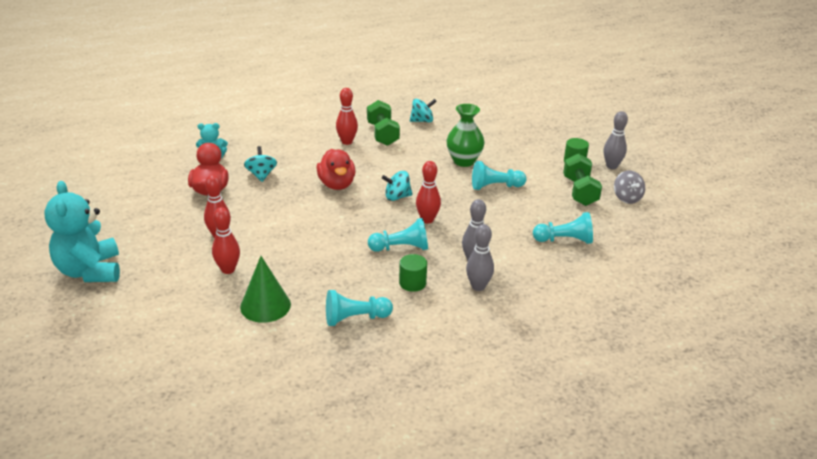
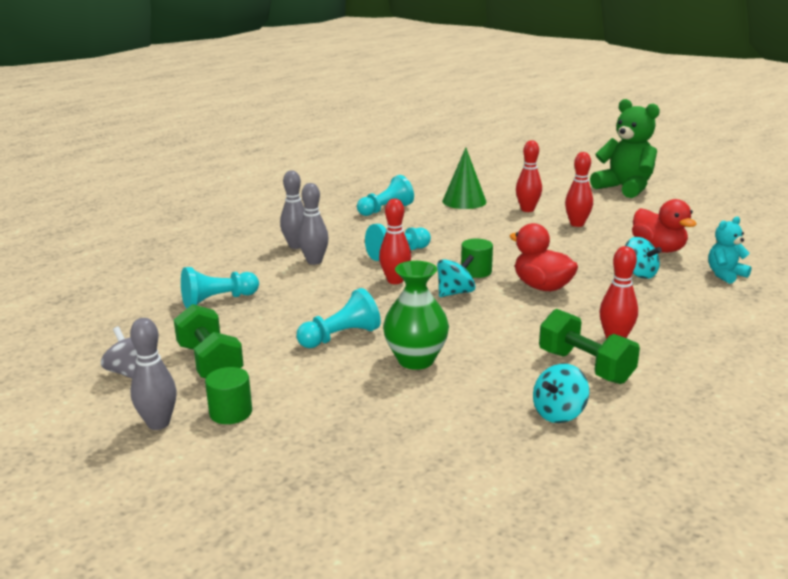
camera: 155 degrees right, 10 degrees down
turquoise teddy bear [44,181,120,282] -> green teddy bear [590,99,660,198]
green cylinder [399,254,427,292] -> green cylinder moved to [461,239,493,278]

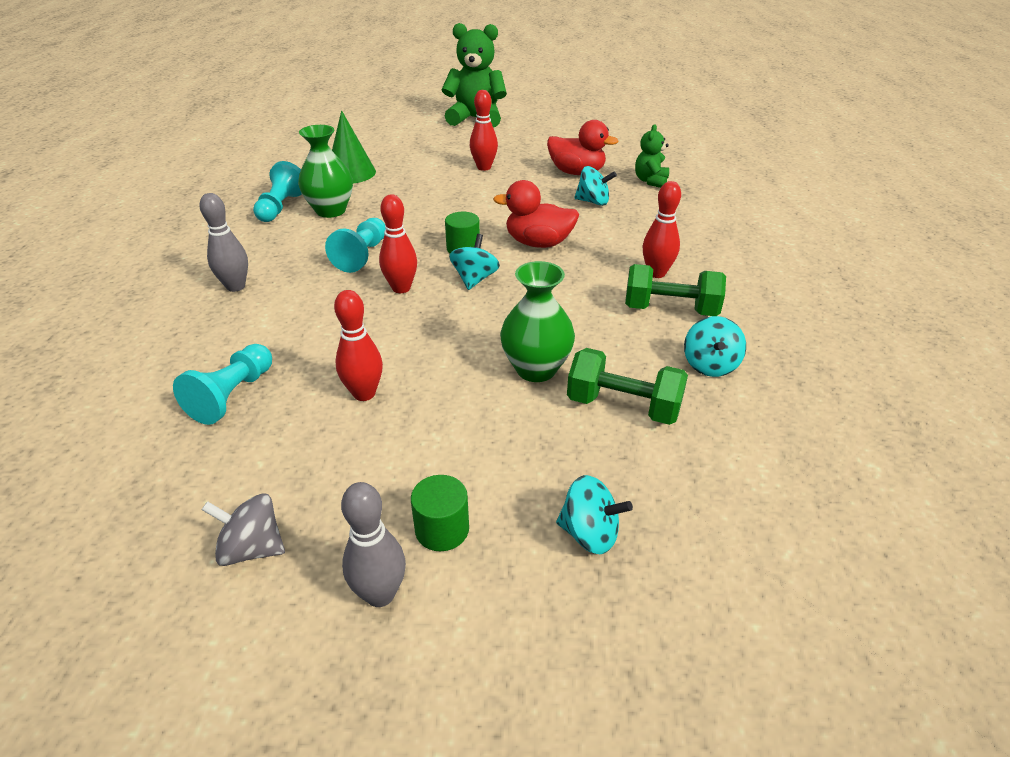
camera: 40 degrees left, 15 degrees up
green dumbbell [174,304,244,378] -> green dumbbell moved to [567,348,688,425]
turquoise pawn [296,288,381,348] -> none
grey bowling pin [298,183,329,265] -> none
red bowling pin [516,140,542,212] -> red bowling pin moved to [334,290,383,401]
turquoise teddy bear [708,217,752,284] -> green teddy bear [635,124,669,188]
none -> green vase [298,125,353,218]
none -> turquoise spinning top [556,475,633,554]

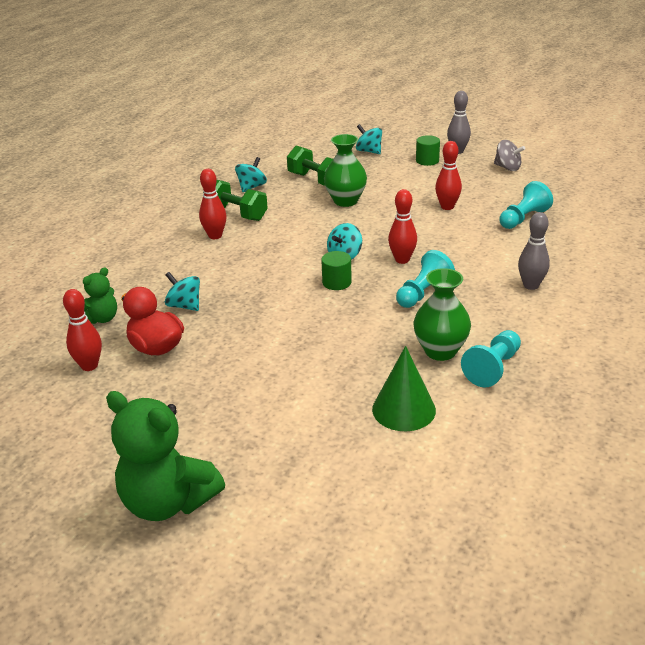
camera: 155 degrees left, 5 degrees down
red bowling pin [470,90,498,171] -> red bowling pin moved to [63,289,102,371]
red duck [493,180,579,248] -> none

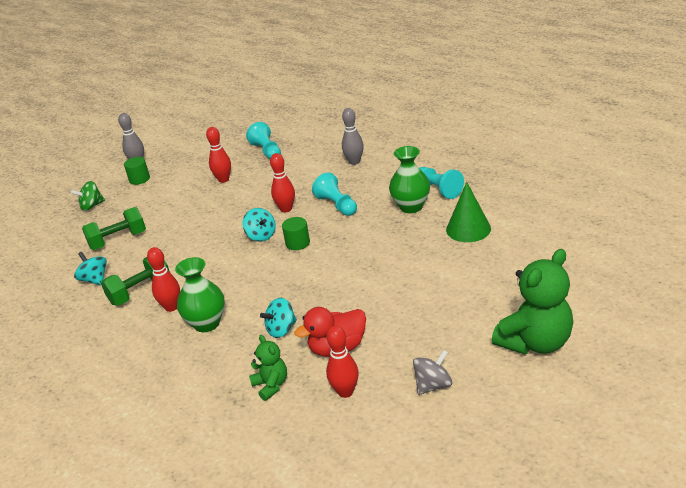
camera: 70 degrees left, 0 degrees up
green vase [324,134,367,207] -> green vase moved to [175,257,225,332]
turquoise spinning top [356,124,382,154] -> green spinning top [71,181,105,211]
grey spinning top [494,140,525,171] -> grey spinning top moved to [413,350,452,395]

